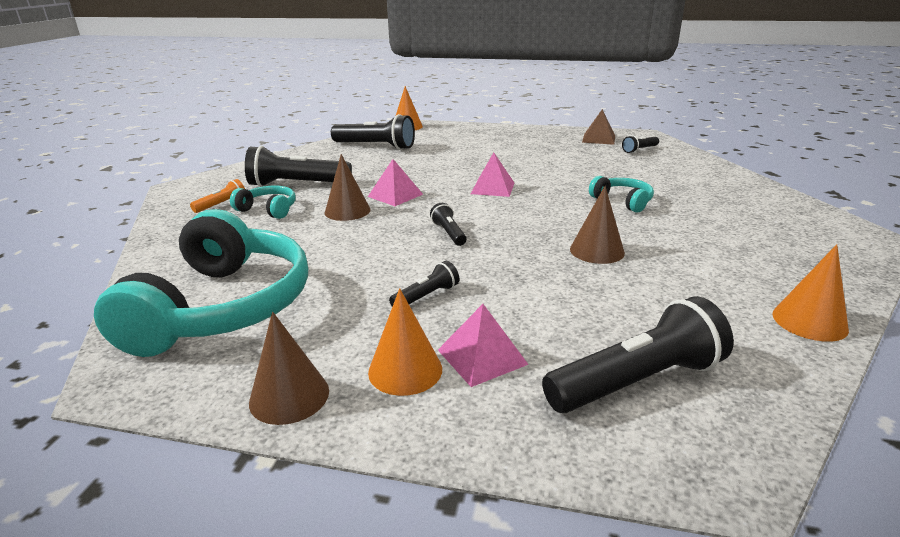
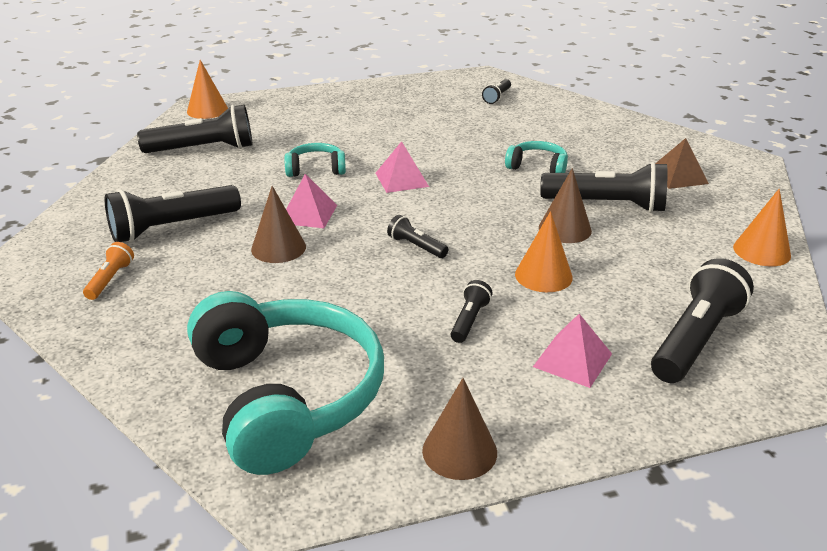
camera: 30 degrees left, 5 degrees up
turquoise headphones [230,186,295,219] -> turquoise headphones moved to [285,143,346,177]
orange cone [368,288,442,396] -> orange cone moved to [515,211,573,292]
brown pyramid [582,109,615,145] -> brown pyramid moved to [655,138,709,189]
none -> black flashlight [540,162,668,213]

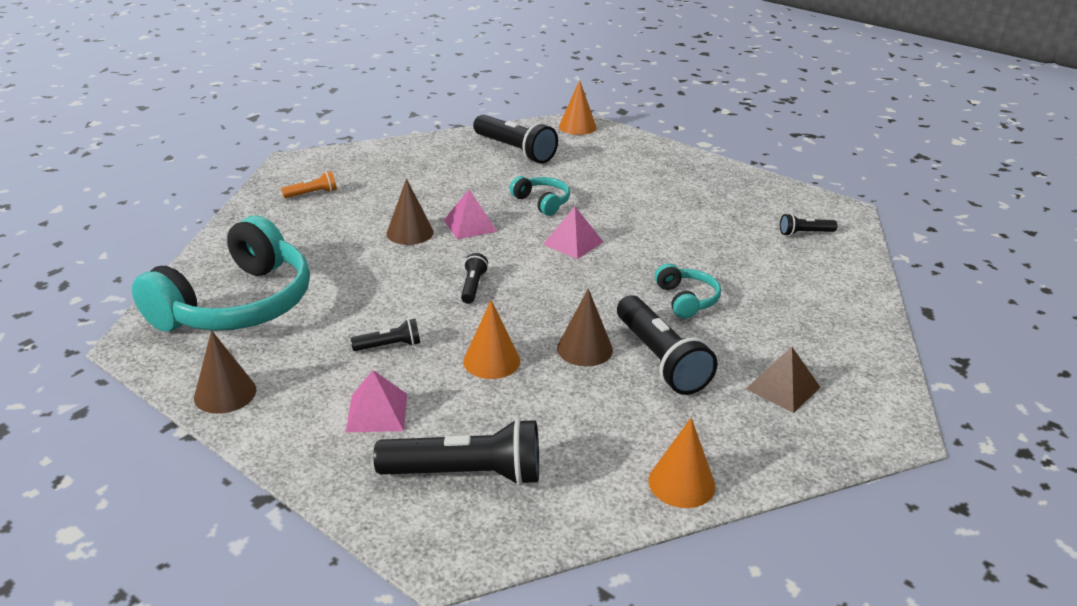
camera: 55 degrees right, 0 degrees up
black flashlight [105,185,241,243] -> none

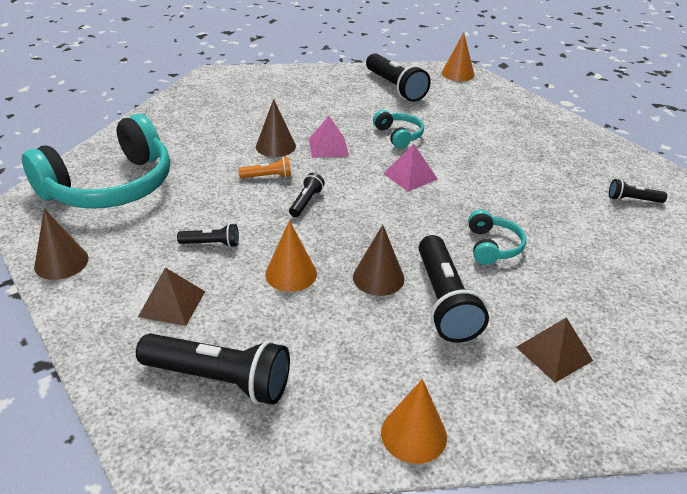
camera: 15 degrees right, 5 degrees up
orange flashlight [281,171,337,198] -> orange flashlight moved to [239,157,291,179]
pink pyramid [346,370,407,432] -> brown pyramid [138,267,205,326]

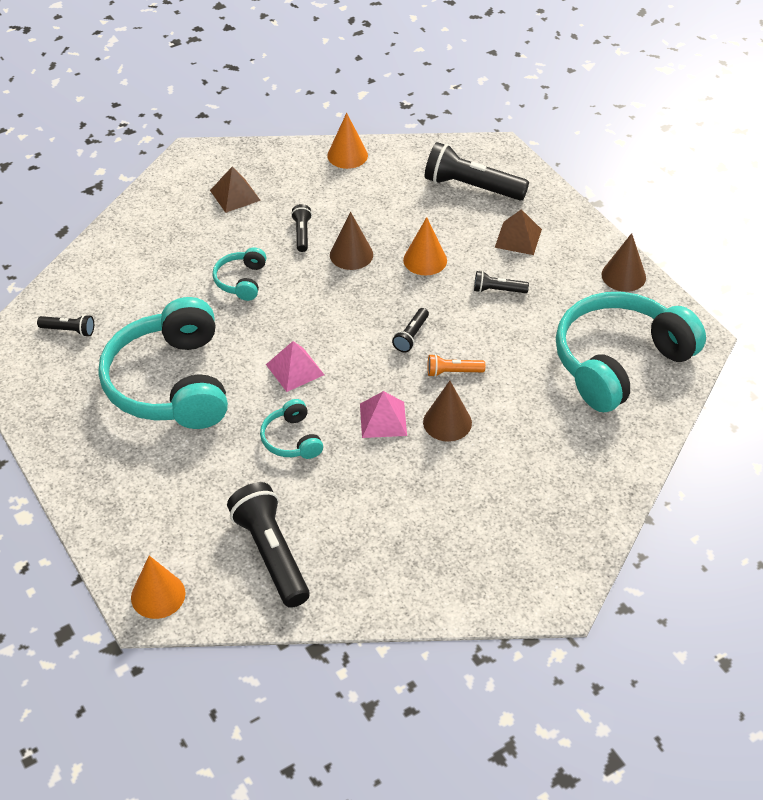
camera: 175 degrees left, 10 degrees up
black flashlight [419,235,489,343] -> black flashlight [291,204,312,252], size x0.49
none -> turquoise headphones [98,297,228,429]

